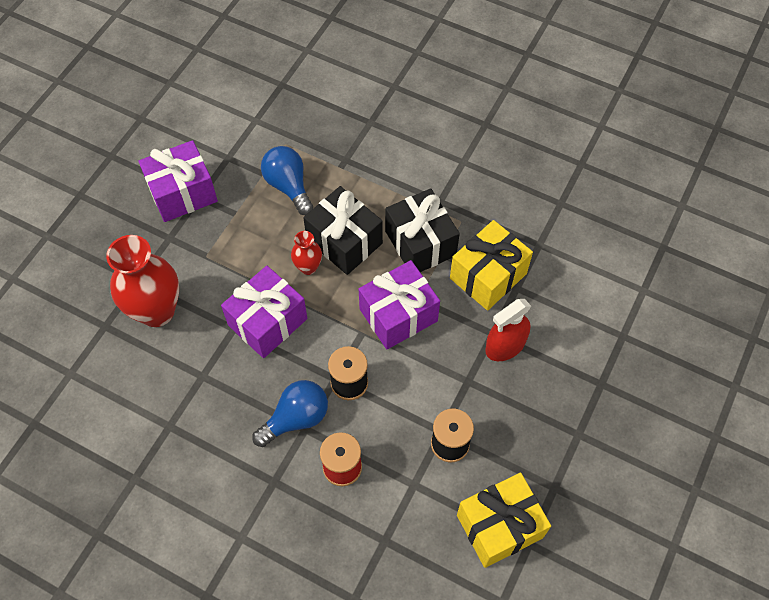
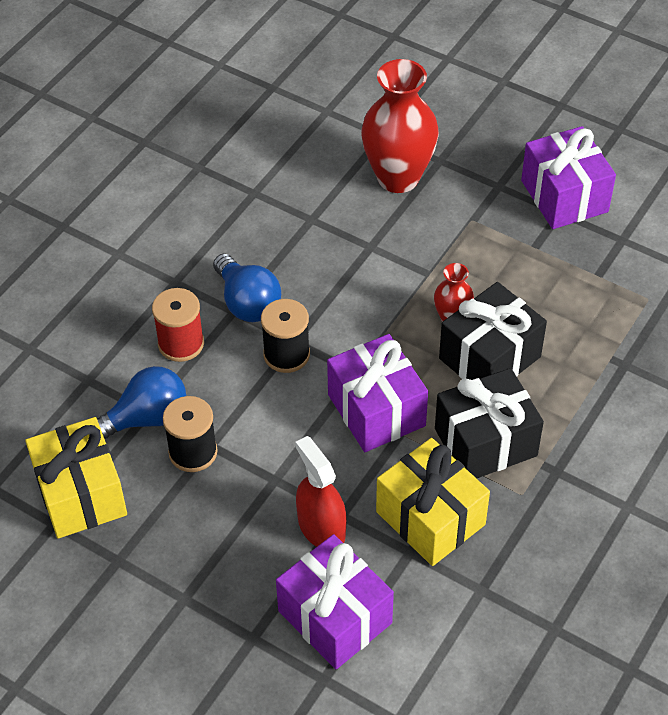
camera: 95 degrees right, 10 degrees down
purple gift [221,266,308,358] -> purple gift moved to [276,534,394,669]
blue light bulb [261,146,313,215] -> blue light bulb moved to [97,366,186,439]

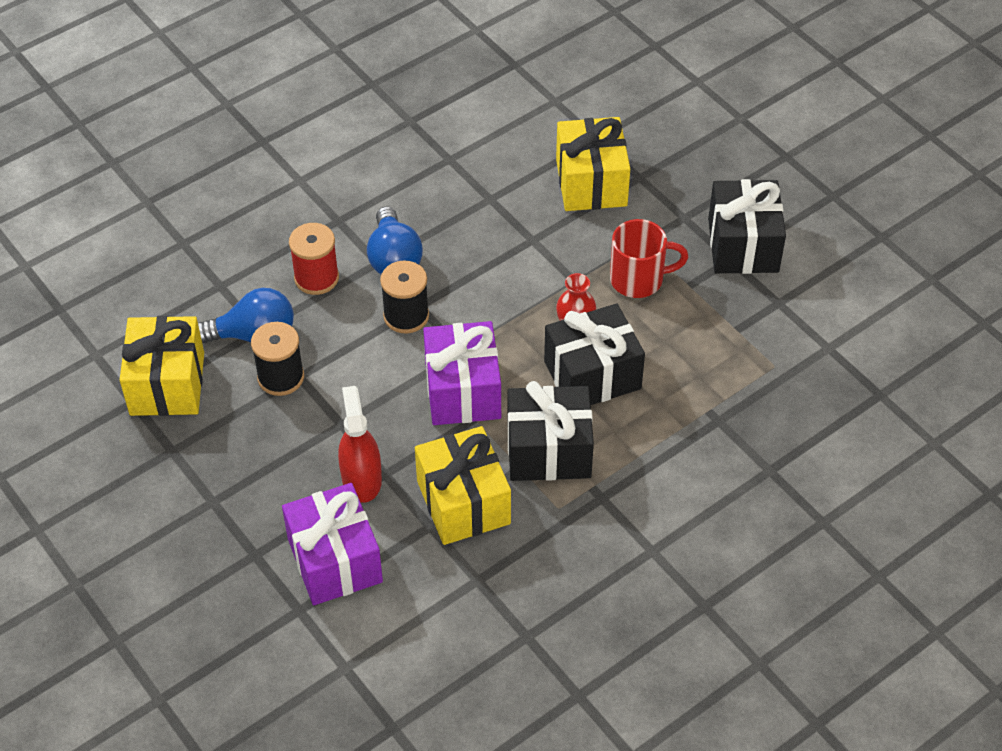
camera: 20 degrees right, 0 degrees up
red vase [361,59,439,193] -> yellow gift [556,117,630,211]
purple gift [521,126,616,229] -> black gift [708,179,786,274]
none -> red mug [610,219,688,298]

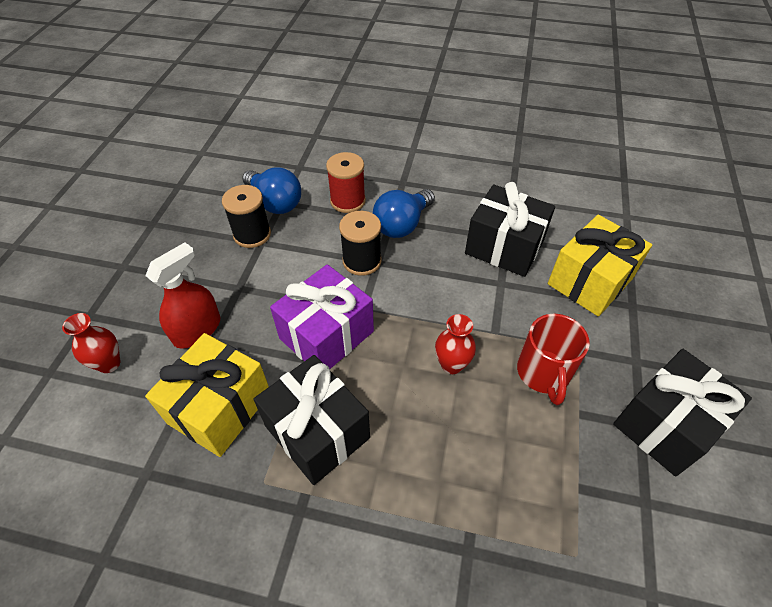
camera: 50 degrees right, 0 degrees up
yellow gift [120,316,204,416] -> none
purple gift [282,483,383,605] -> red vase [62,313,120,373]
black gift [544,303,645,405] -> black gift moved to [465,182,555,277]
red mug [610,219,688,298] -> red mug turned 45 degrees clockwise [517,314,590,405]

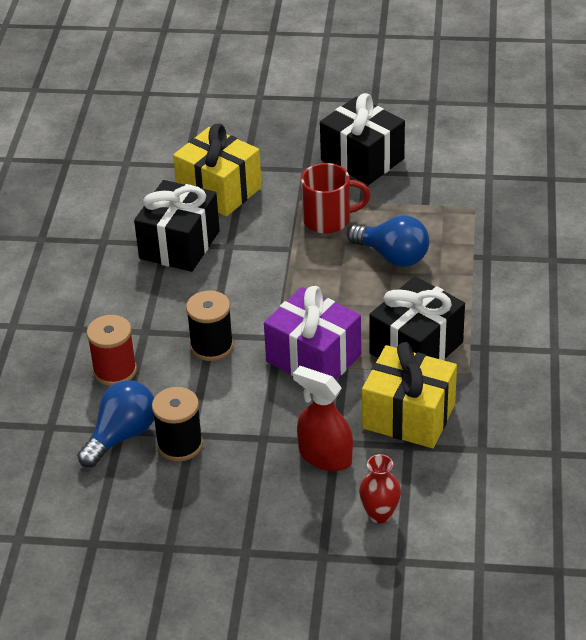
camera: 95 degrees left, 10 degrees down
blue light bulb [373,189,435,238] -> blue light bulb moved to [347,215,430,267]
red vase [435,314,476,374] -> none

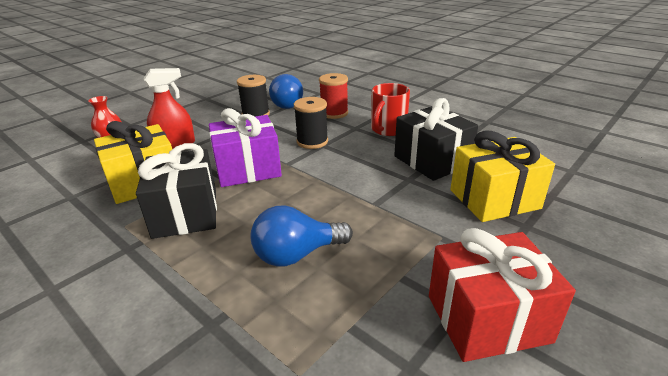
camera: 125 degrees right, 10 degrees down
red mug [301,163,370,234] -> red mug moved to [371,83,410,136]
black gift [320,93,405,185] -> red gift [429,228,576,362]

